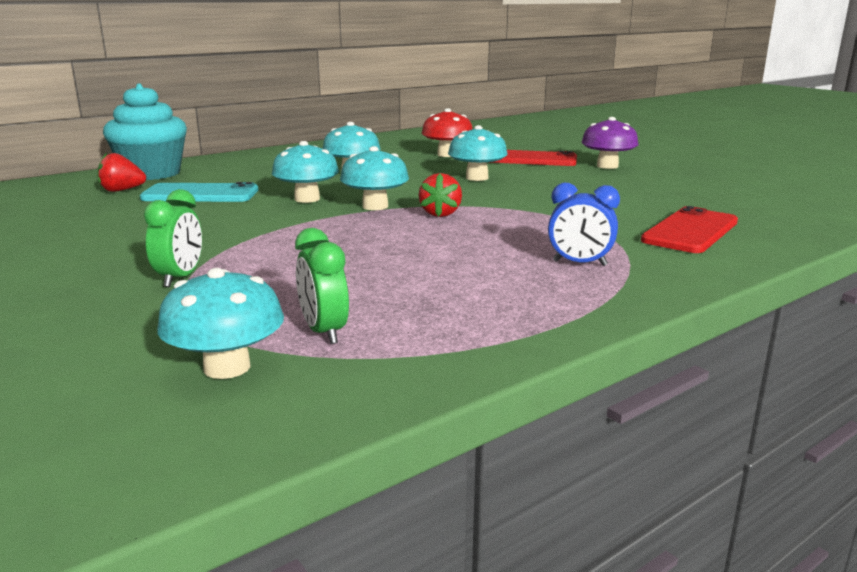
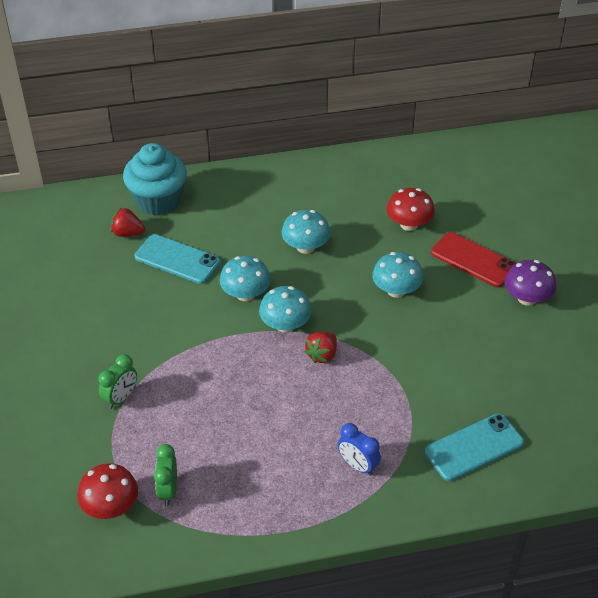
camera: 25 degrees right, 25 degrees up
turquoise mushroom [157,268,284,379] -> red mushroom [77,463,138,519]
red phone [641,206,738,253] -> turquoise phone [425,413,524,481]

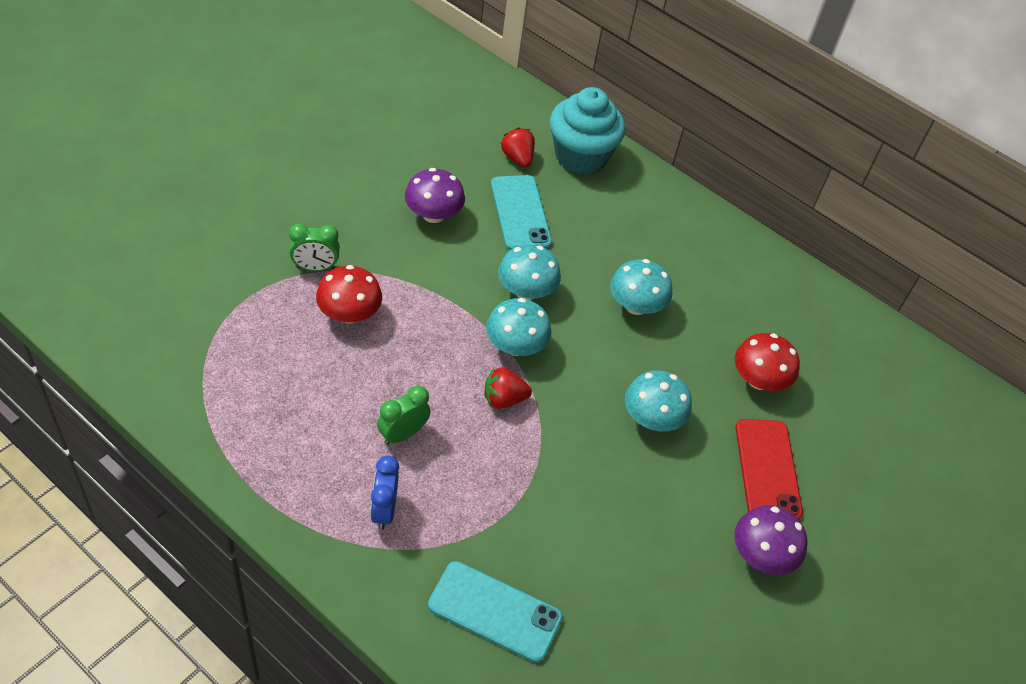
camera: 45 degrees right, 5 degrees up
red mushroom [77,463,138,519] -> red mushroom moved to [316,265,382,324]
green clock [154,444,177,506] -> green clock moved to [377,386,430,445]
none -> purple mushroom [405,168,465,223]

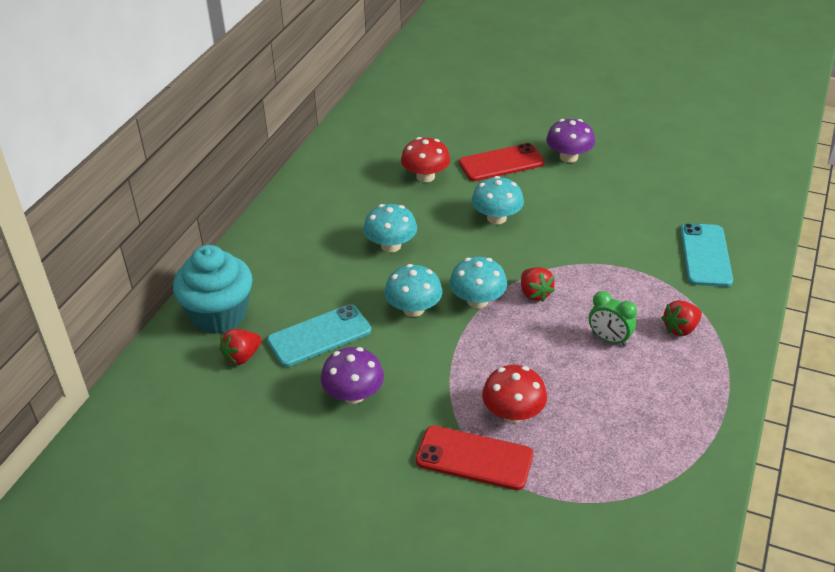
camera: 100 degrees left, 10 degrees down
green clock [289,224,340,271] -> red phone [416,425,533,490]
blue clock [370,456,399,530] -> red strawberry [661,300,702,336]

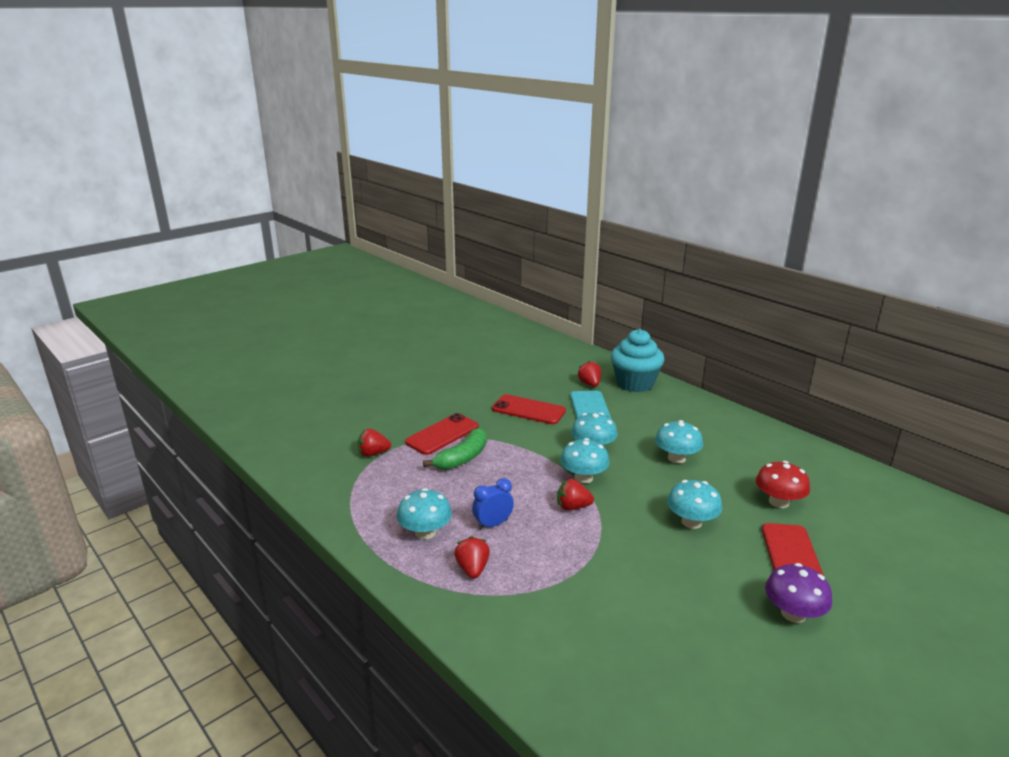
camera: 115 degrees right, 15 degrees down
purple mushroom [321,347,384,404] -> red phone [492,394,566,424]
red mushroom [482,365,547,423] -> green banana [423,428,487,470]
green clock [589,291,637,347] -> blue clock [472,478,514,530]
turquoise phone [680,223,733,287] -> none
none -> red strawberry [358,428,391,457]
none -> turquoise mushroom [397,488,452,540]

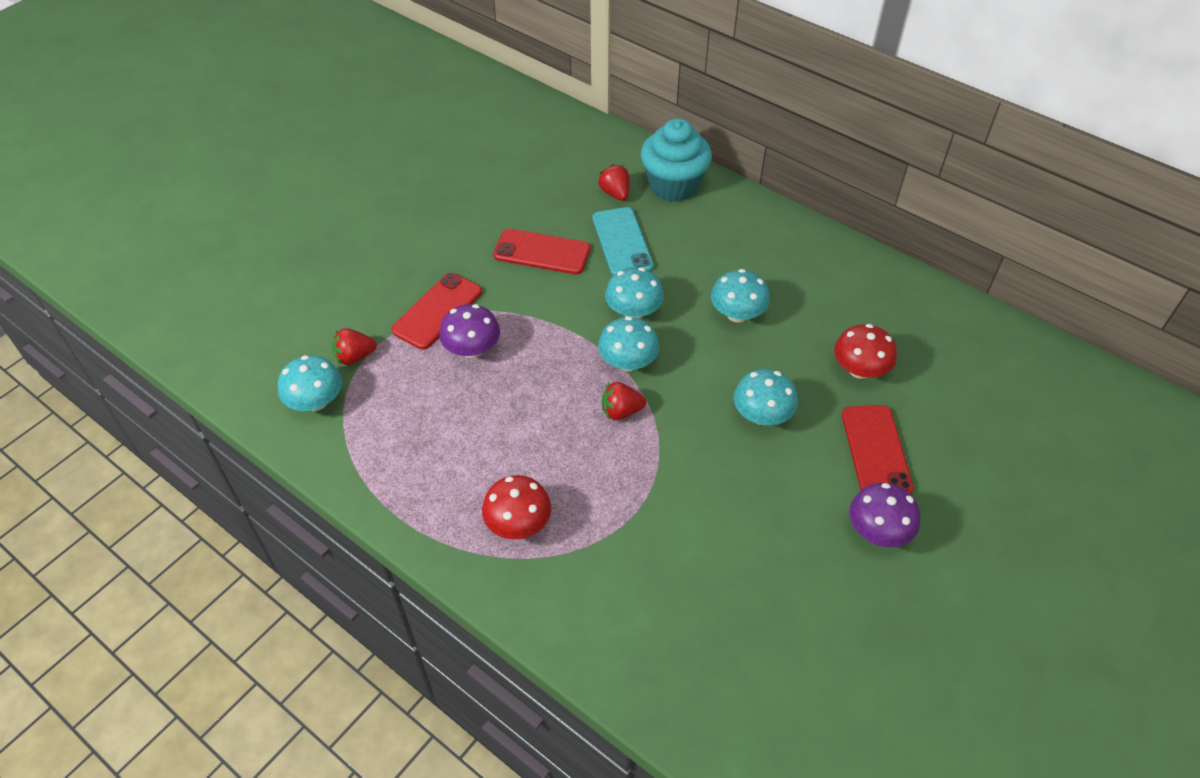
camera: 10 degrees left, 25 degrees up
turquoise mushroom [397,488,452,540] -> turquoise mushroom moved to [278,355,342,411]
green banana [423,428,487,470] -> purple mushroom [439,304,500,358]
red strawberry [454,536,490,579] -> red mushroom [482,475,551,540]
blue clock [472,478,514,530] -> none

